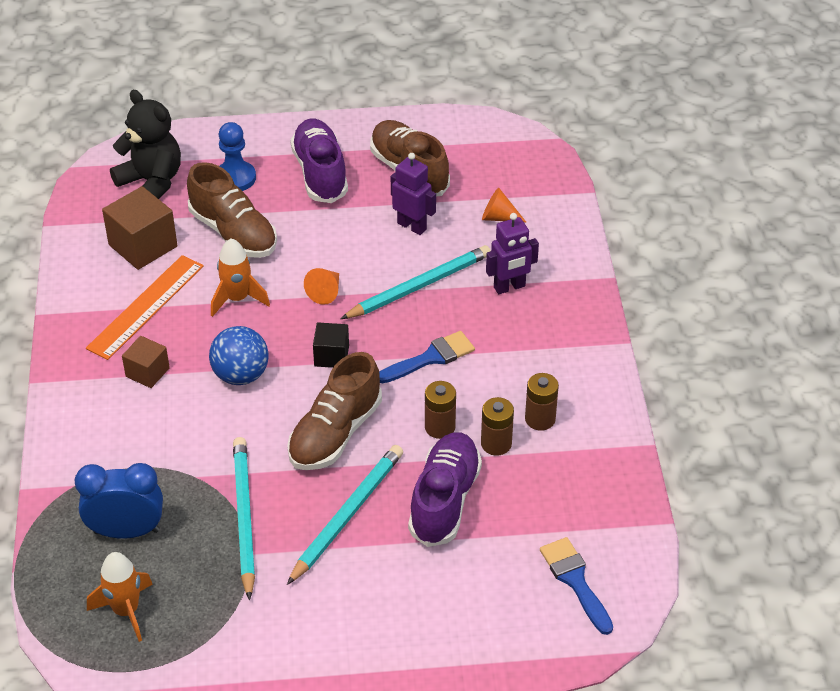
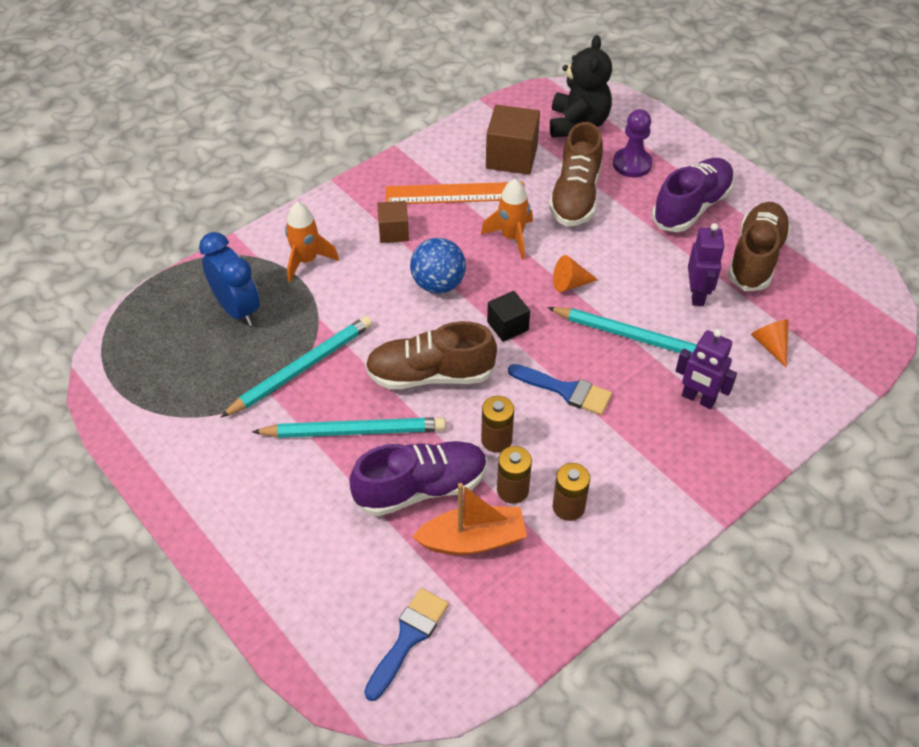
camera: 55 degrees right, 5 degrees up
orange rocket [87,552,153,642] -> orange rocket moved to [285,202,339,282]
blue pawn [219,122,256,191] -> purple pawn [613,109,653,177]
none -> orange boat [412,483,527,555]

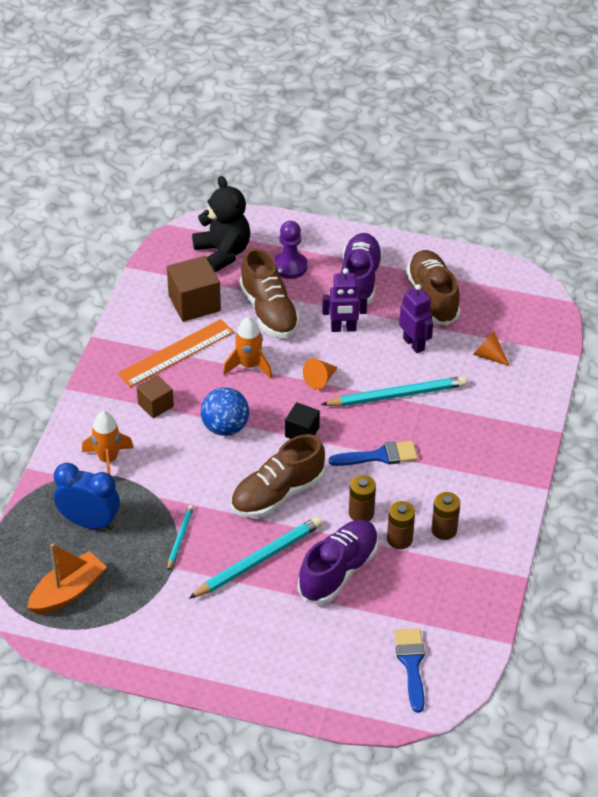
camera: 35 degrees left, 5 degrees down
turquoise pencil [220,316,373,418] -> turquoise pencil [167,505,194,570], size x0.53
orange boat [412,483,527,555] -> orange boat moved to [28,543,107,614]
purple robot [675,329,737,409] -> purple robot moved to [322,268,367,332]

